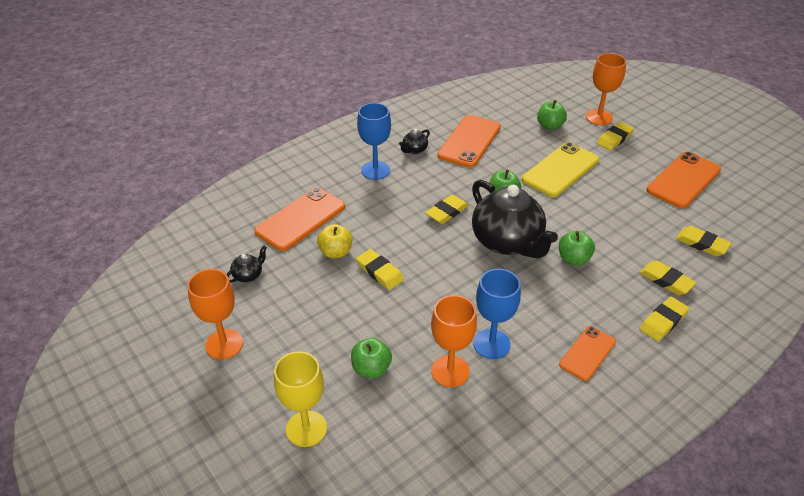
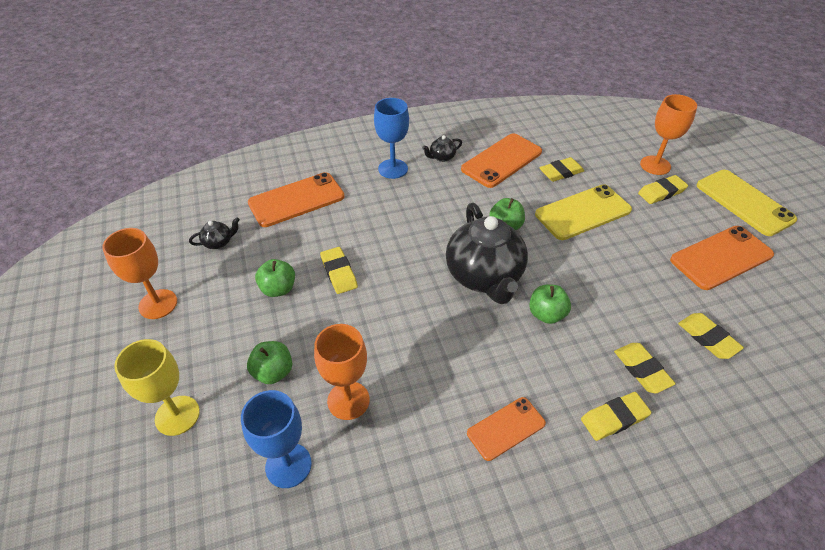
camera: 20 degrees right, 5 degrees up
yellow apple [317,224,352,258] -> none
yellow eraser [425,194,469,224] -> yellow eraser moved to [539,157,584,182]
blue goblet [473,269,521,359] -> blue goblet moved to [241,390,312,488]
green apple [537,100,567,130] -> green apple moved to [255,259,295,297]
none -> yellow phone [696,170,797,236]

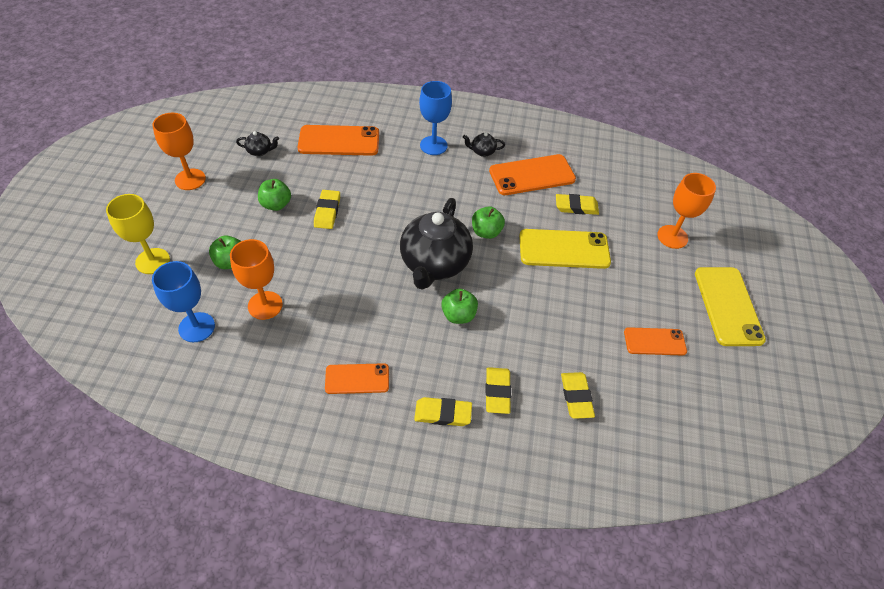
camera: 25 degrees right, 5 degrees up
yellow eraser [638,175,688,204] -> none
orange phone [670,226,774,290] -> orange phone [624,327,687,356], size x0.61

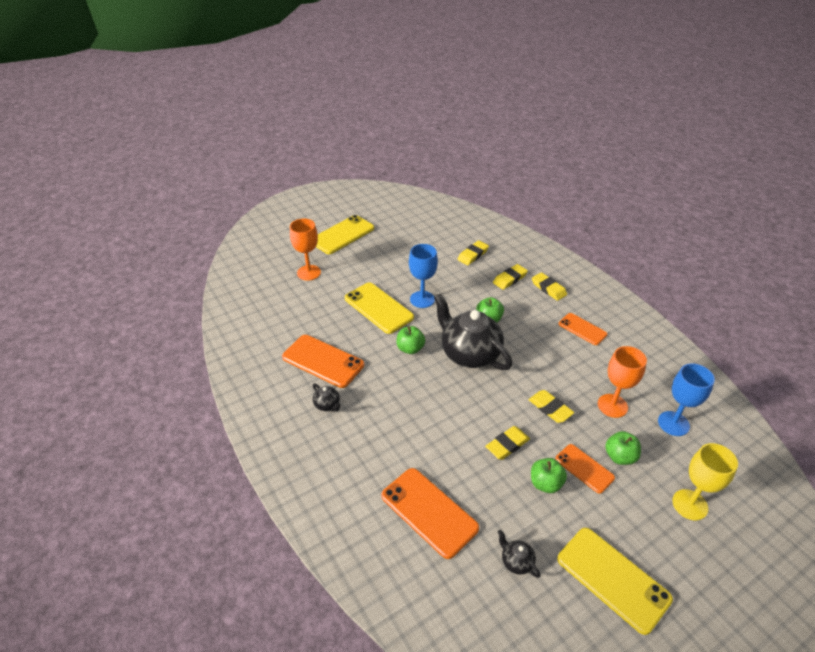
camera: 130 degrees left, 10 degrees down
orange goblet [152,113,206,190] -> yellow phone [557,528,673,635]
black teapot [400,198,473,290] -> black teapot turned 105 degrees counterclockwise [434,294,512,370]
blue goblet [419,81,452,155] -> blue goblet moved to [409,244,438,308]
yellow eraser [556,194,599,215] -> yellow eraser moved to [528,390,574,423]
orange phone [624,327,687,356] -> orange phone moved to [555,444,615,494]

